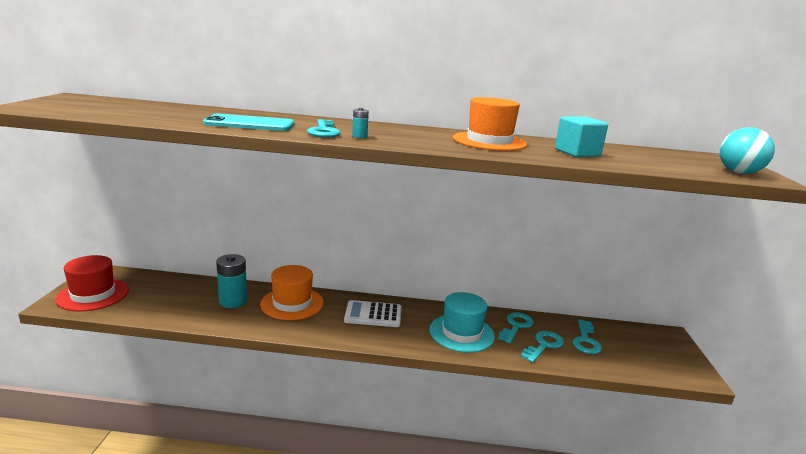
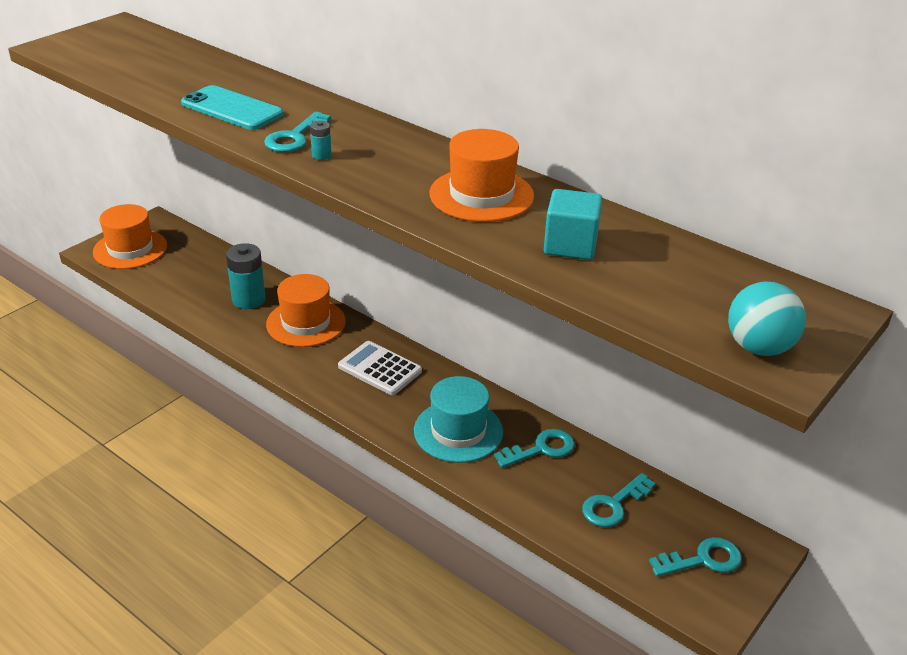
camera: 35 degrees right, 15 degrees up
red hat [55,255,129,311] -> orange hat [93,204,167,269]
turquoise key [521,331,564,363] -> turquoise key moved to [649,537,742,577]

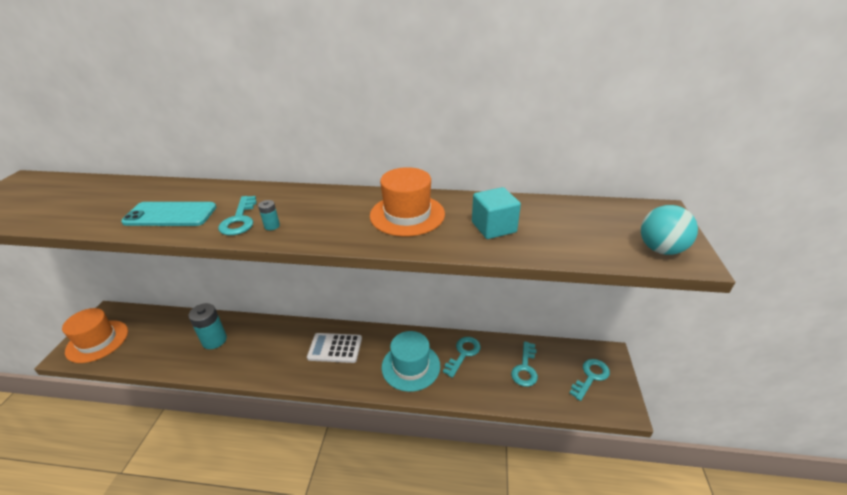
camera: 30 degrees left, 0 degrees up
orange hat [266,274,346,347] -> none

